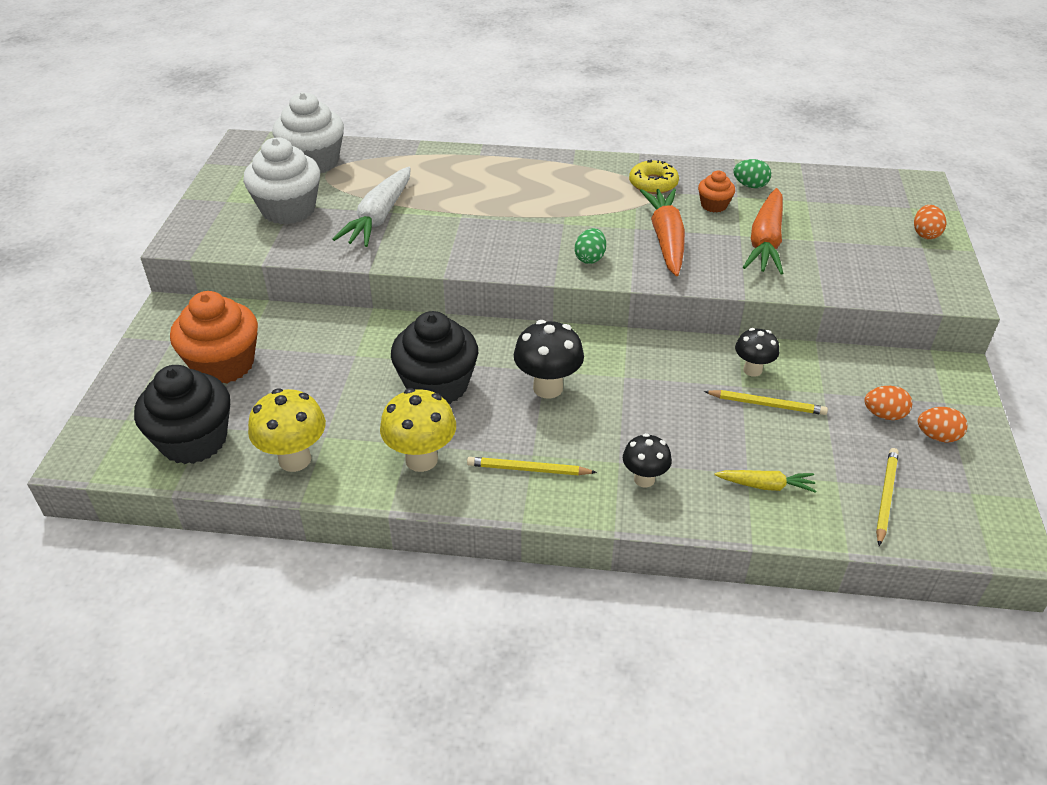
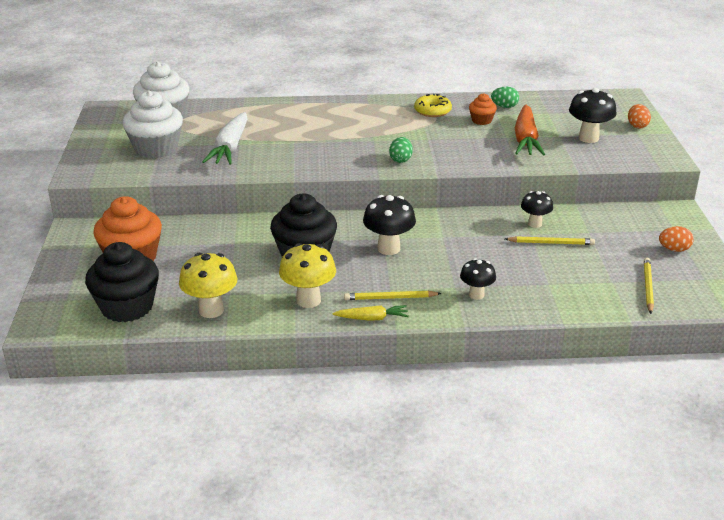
camera: 10 degrees left, 10 degrees down
orange carrot [640,189,685,276] -> none
yellow carrot [714,470,817,493] -> yellow carrot moved to [332,305,409,321]
orange egg [864,386,912,420] -> none
none -> black mushroom [569,88,617,143]

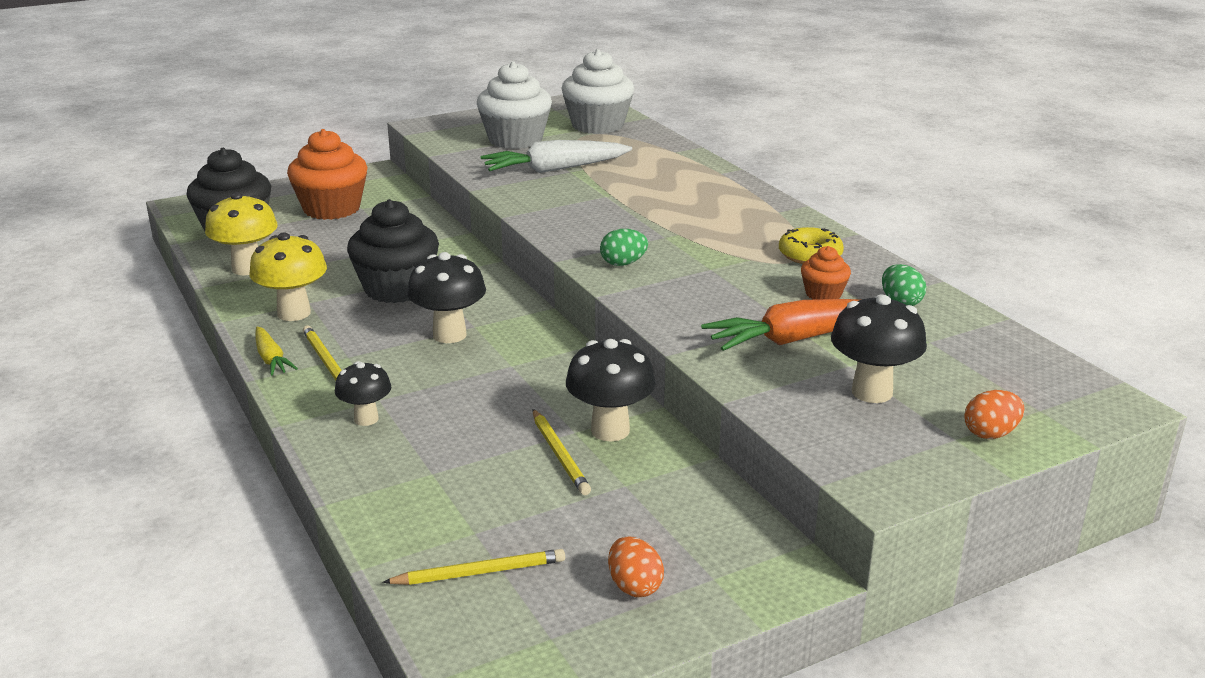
camera: 65 degrees right, 5 degrees down
black mushroom [521,191,553,228] -> black mushroom [566,339,656,442], size x1.57

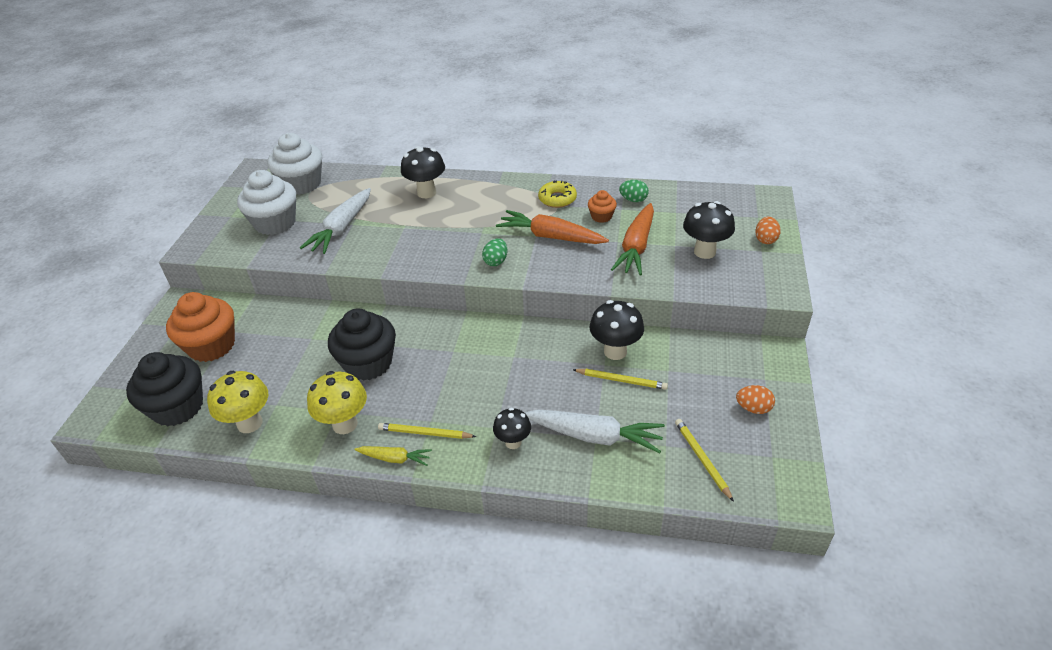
camera: 50 degrees left, 15 degrees up
yellow pencil [382,549,565,585] -> yellow pencil turned 45 degrees counterclockwise [675,419,734,502]
black mushroom [407,252,486,343] -> black mushroom moved to [401,146,445,198]
none -> orange carrot [496,210,609,244]
none -> white carrot [524,410,665,453]

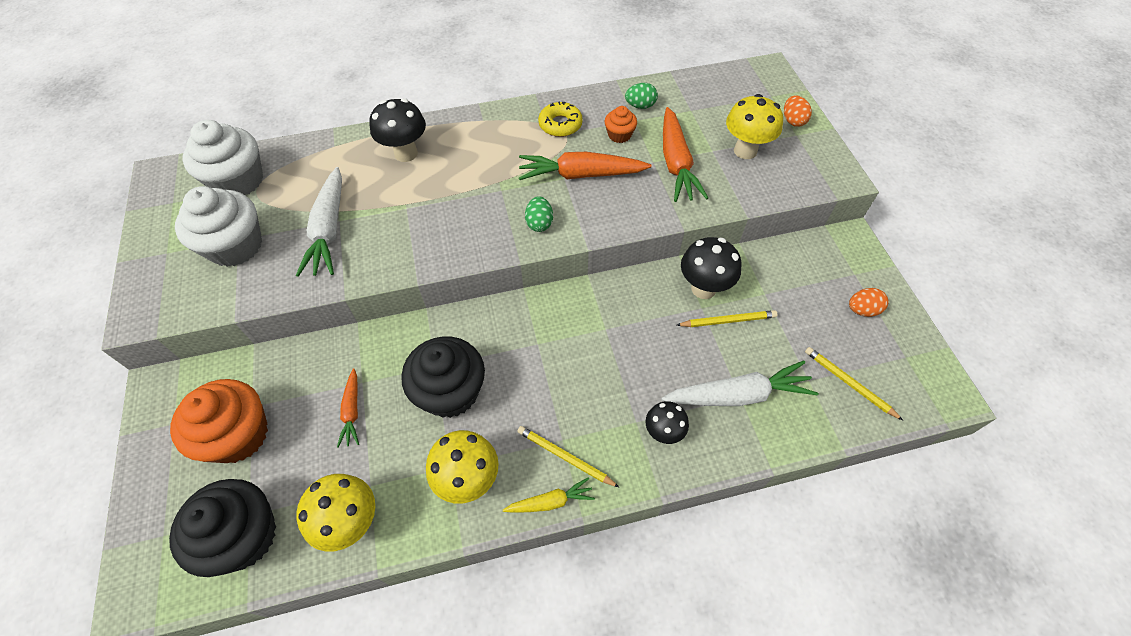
camera: 25 degrees left, 15 degrees up
yellow pencil [378,423,477,439] -> yellow pencil turned 45 degrees clockwise [517,426,619,487]
black mushroom [683,201,735,259] -> yellow mushroom [726,94,783,159]
none -> orange carrot [337,368,359,448]

